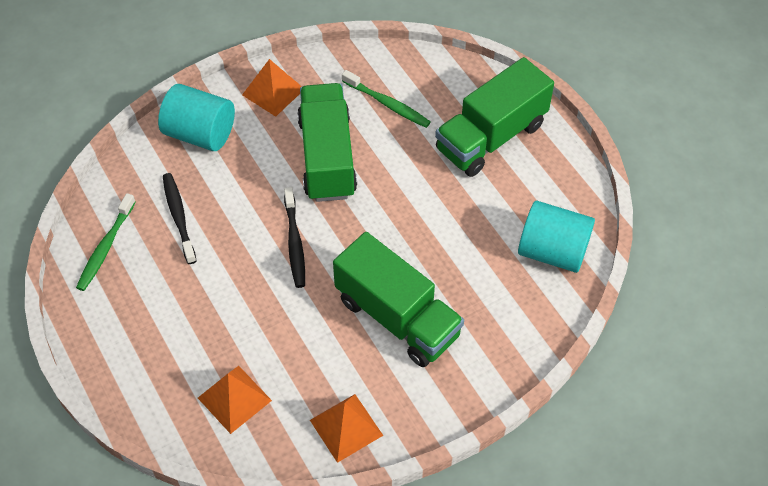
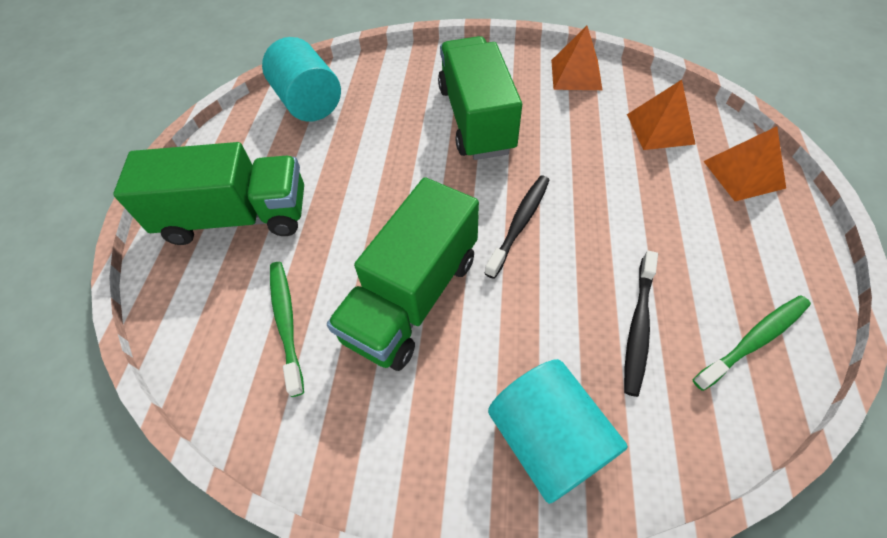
camera: 140 degrees left, 0 degrees up
orange pyramid [242,59,302,117] -> orange pyramid moved to [703,126,786,201]

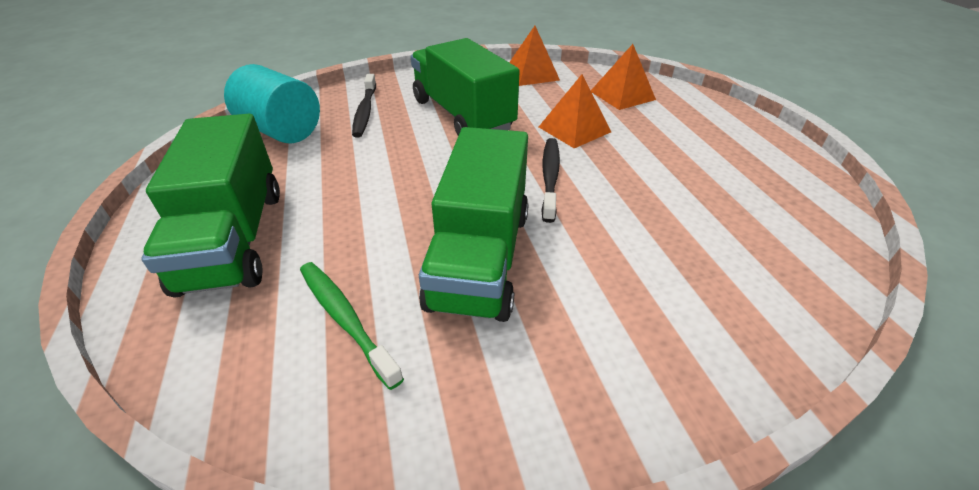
camera: 25 degrees left, 15 degrees down
green truck [113,142,304,245] -> green truck turned 105 degrees clockwise [141,114,280,298]
turquoise cylinder [488,359,628,504] -> none
black toothbrush [624,251,658,397] -> black toothbrush moved to [352,74,376,138]
green toothbrush [693,295,811,391] -> none
orange pyramid [703,126,786,201] -> orange pyramid moved to [539,74,611,148]

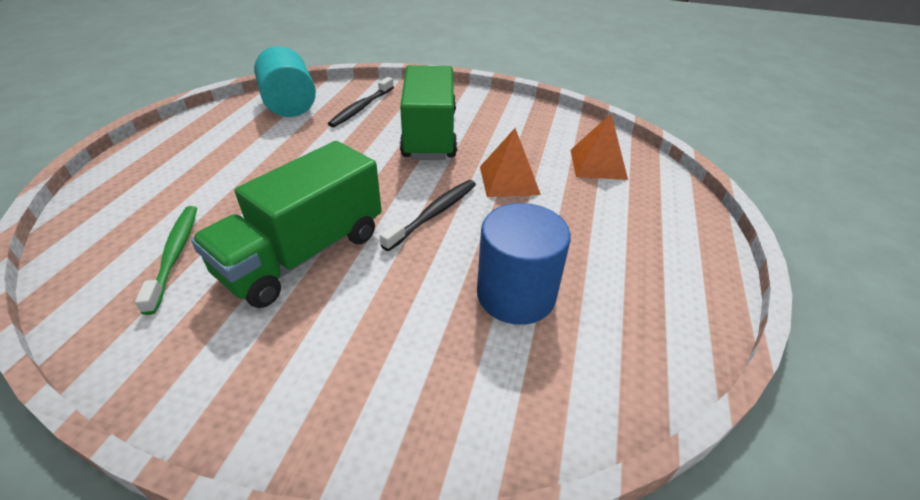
camera: 30 degrees right, 0 degrees up
green truck [141,114,280,298] -> none
orange pyramid [509,26,560,86] -> none
none -> blue cylinder [477,203,571,325]

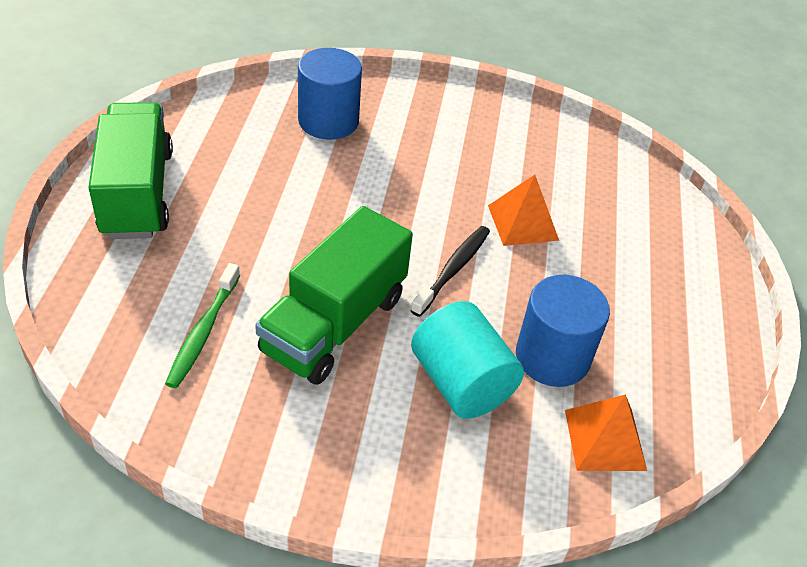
camera: 10 degrees left, 5 degrees up
green toothbrush [135,206,197,315] -> green toothbrush turned 150 degrees counterclockwise [165,263,240,388]
turquoise cylinder [254,46,316,117] -> turquoise cylinder moved to [411,301,524,419]
black toothbrush [328,77,394,127] -> blue cylinder [298,48,362,140]
green truck [400,65,457,160] -> green truck moved to [88,102,173,239]
orange pyramid [571,114,628,180] -> orange pyramid moved to [565,394,647,471]

